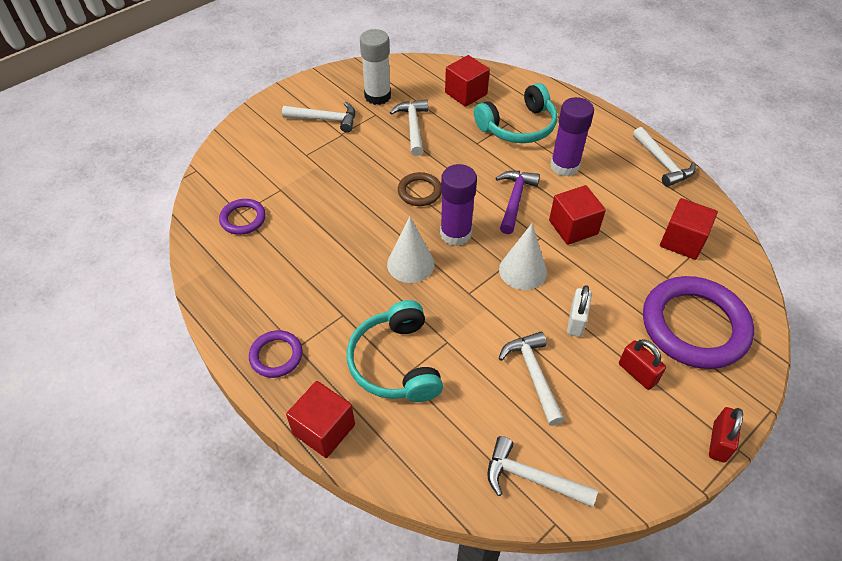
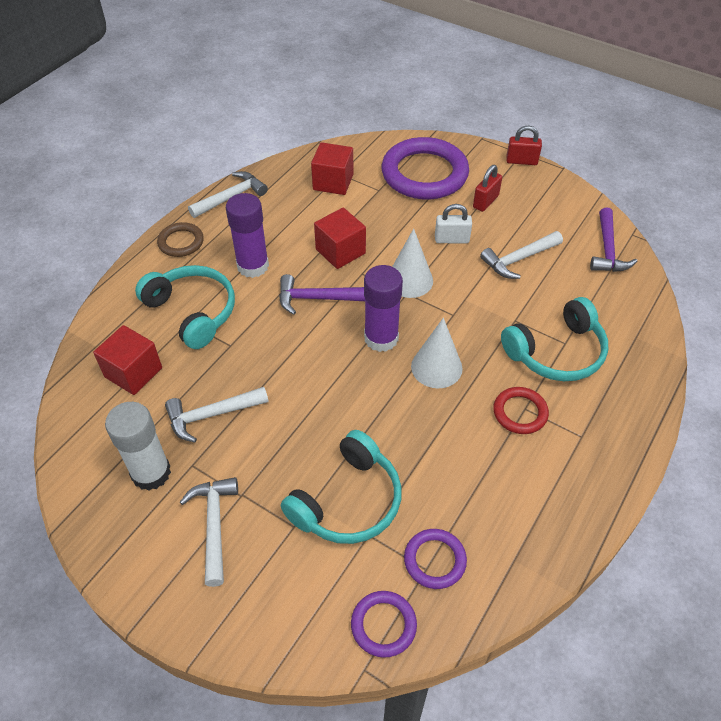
camera: 105 degrees left, 0 degrees up
purple ring [249,330,303,378] -> purple ring moved to [351,591,417,658]
red cube [286,381,355,458] -> none
brown ring [398,172,441,206] -> brown ring moved to [157,222,204,257]
white hammer [487,436,598,507] -> purple hammer [590,207,638,272]
none -> turquoise headphones [281,430,401,544]
none -> red ring [493,387,549,434]

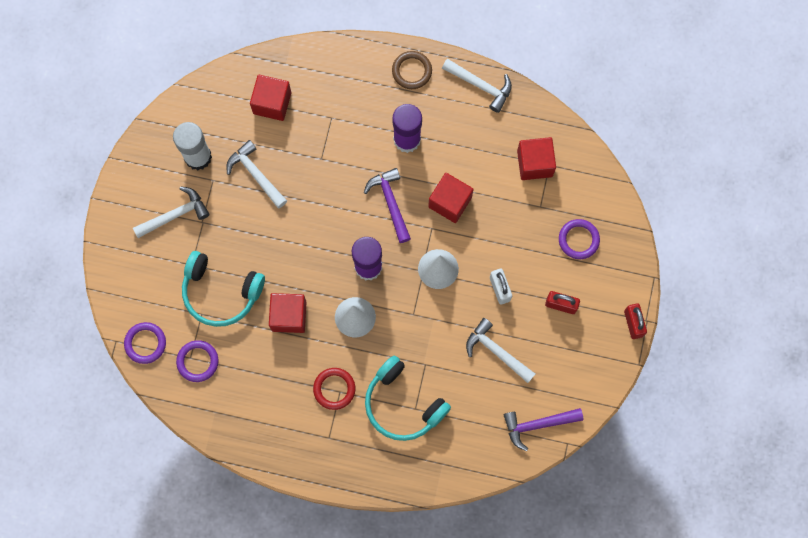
camera: 70 degrees right, 25 degrees up
turquoise headphones [135,265,235,349] -> none
purple ring [382,137,469,199] -> purple ring [559,219,600,259], size x0.49
none -> red cube [269,293,306,333]

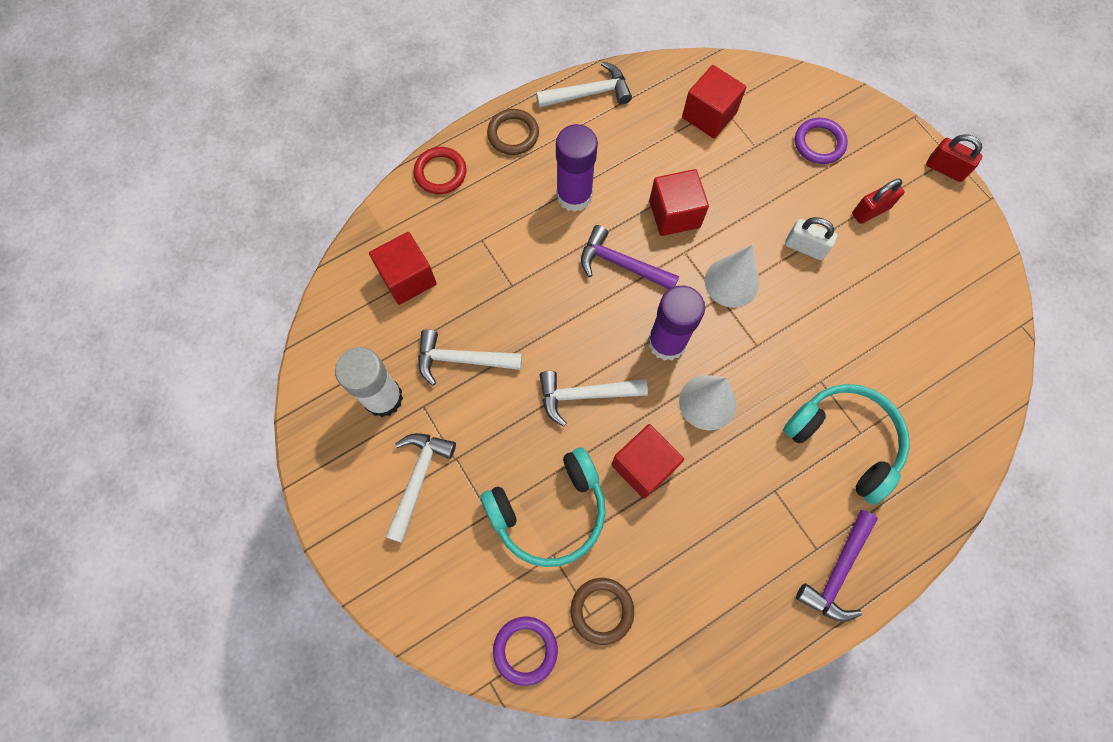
camera: 45 degrees left, 5 degrees down
purple ring [176,340,218,382] -> brown ring [571,578,634,645]
red ring [313,368,355,410] -> red ring moved to [414,147,466,194]
turquoise headphones [365,356,451,441] -> turquoise headphones turned 135 degrees counterclockwise [783,384,910,505]
white hammer [466,318,535,383] -> white hammer moved to [540,371,648,427]
purple hammer [503,408,583,451] -> purple hammer moved to [796,510,878,622]

